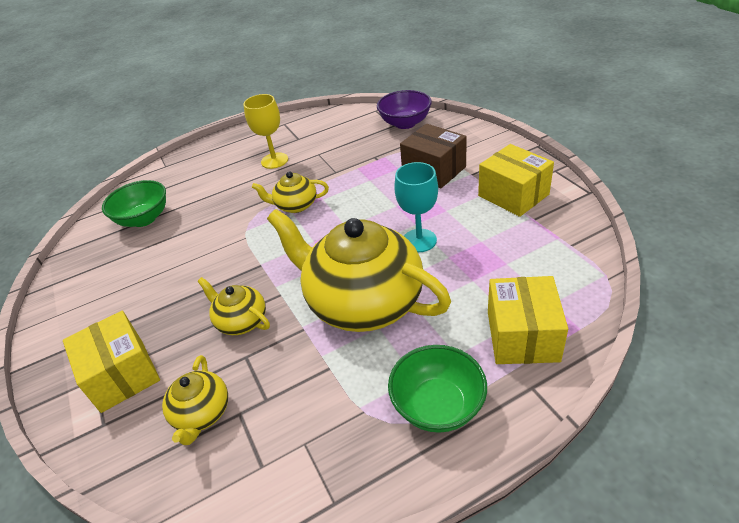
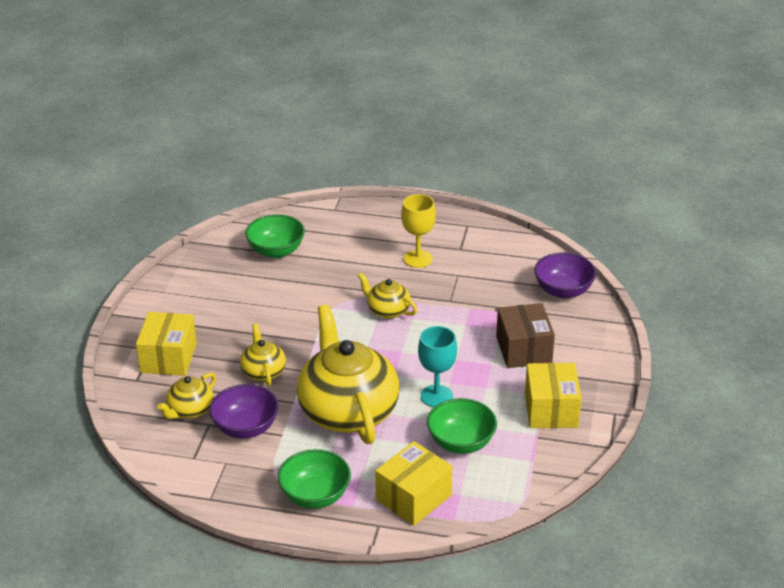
camera: 35 degrees right, 5 degrees down
none -> purple bowl [209,384,279,439]
none -> green bowl [427,398,497,454]

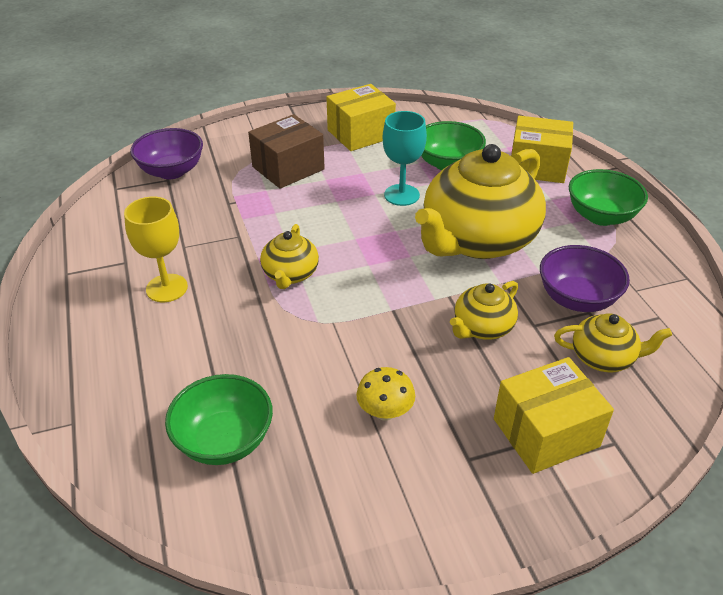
camera: 120 degrees left, 5 degrees up
none -> yellow mushroom [356,367,415,421]

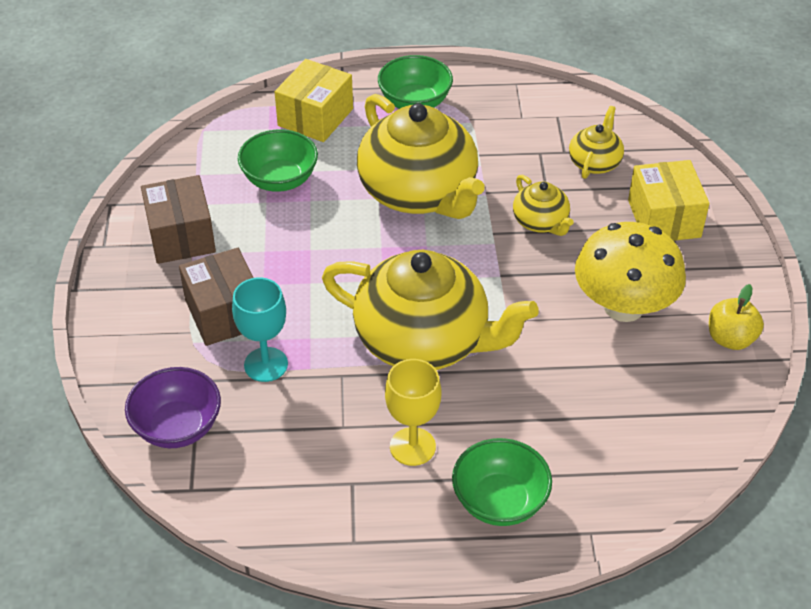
camera: 75 degrees left, 5 degrees up
green bowl [165,374,273,465] -> green bowl moved to [452,438,552,526]
yellow teapot [260,224,319,289] -> yellow teapot [322,250,539,370], size x2.15
yellow box [326,84,396,151] -> brown box [141,175,216,264]
yellow mushroom [356,367,415,421] -> yellow mushroom [575,222,686,322], size x2.14
turquoise goblet [383,111,427,206] -> turquoise goblet moved to [232,277,288,382]
purple bowl [540,245,630,312] -> none
none -> yellow apple [709,284,764,350]

